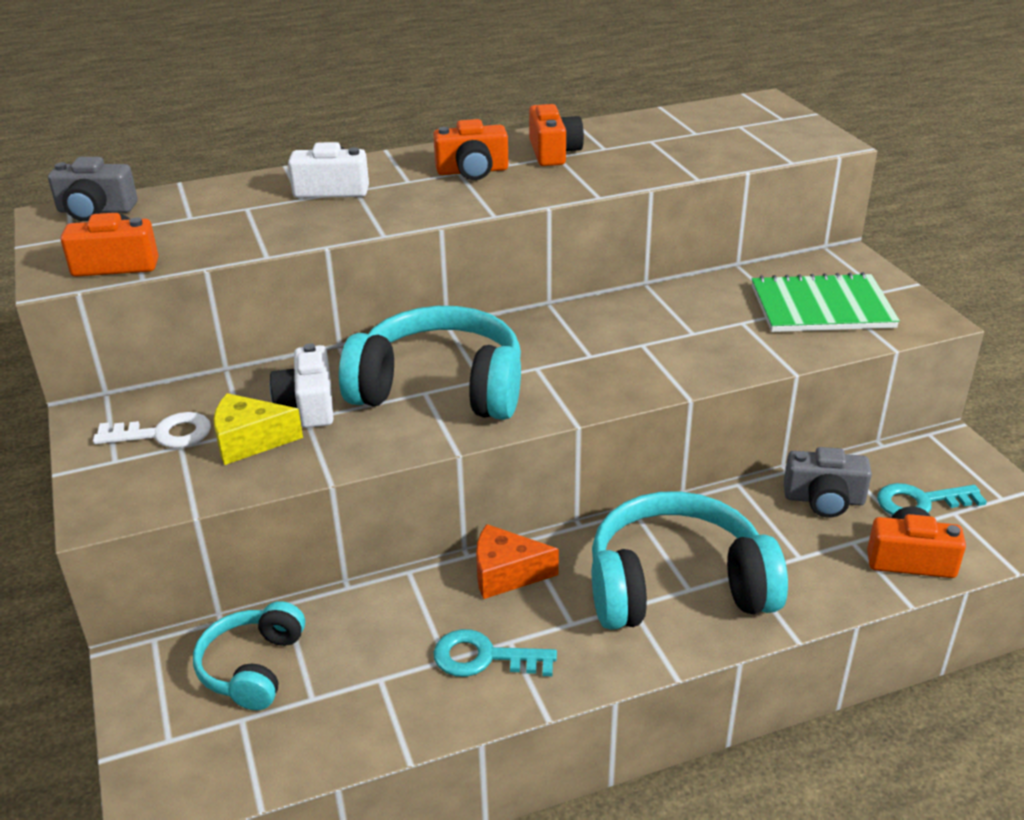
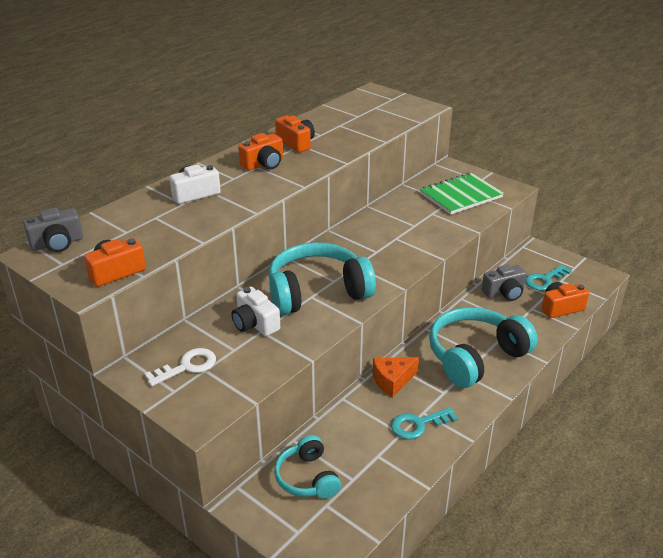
camera: 30 degrees left, 0 degrees up
yellow cheese [214,393,303,465] -> none

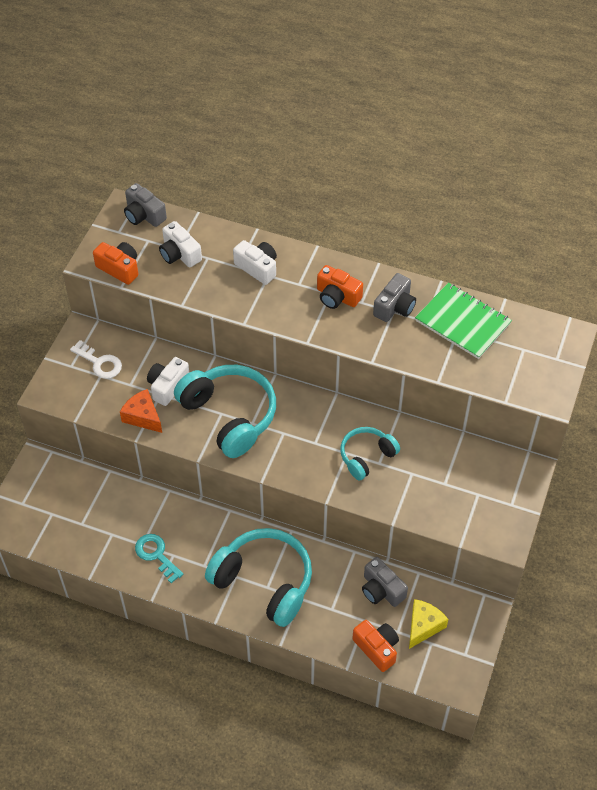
camera: 70 degrees right, 20 degrees up
turquoise headphones [274,435,341,499] -> turquoise headphones moved to [340,427,400,480]
orange camera [275,116,315,153] -> grey camera [373,273,416,322]
orange cheese [373,357,419,398] -> orange cheese moved to [120,389,162,433]
green notebook [420,173,504,215] -> green notebook moved to [415,283,512,359]
turquoise key [525,265,571,291] -> yellow cheese [409,599,448,649]
none -> white camera [159,221,202,267]

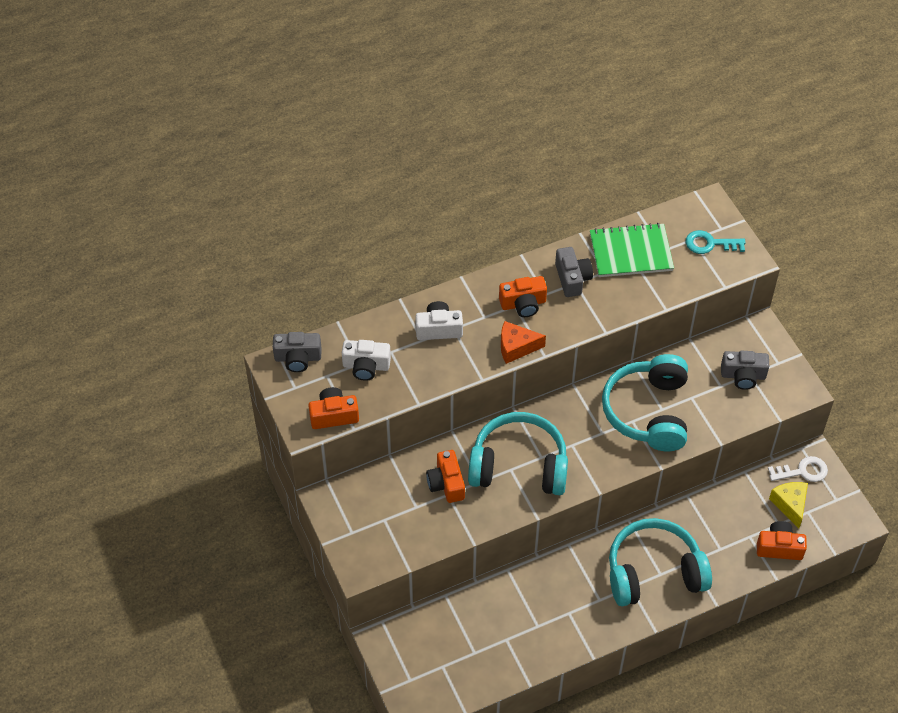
camera: 45 degrees left, 0 degrees up
white key [70,340,122,379] -> white key moved to [768,456,828,482]
orange cheese [120,389,162,433] -> orange cheese moved to [501,321,546,364]
turquoise key [135,534,184,583] -> turquoise key moved to [685,230,746,254]
white camera [147,357,189,406] -> orange camera [426,450,465,503]
turquoise headphones [340,427,400,480] -> turquoise headphones [602,354,688,451], size x1.77
grey camera [362,557,408,607] -> grey camera moved to [721,351,769,390]

